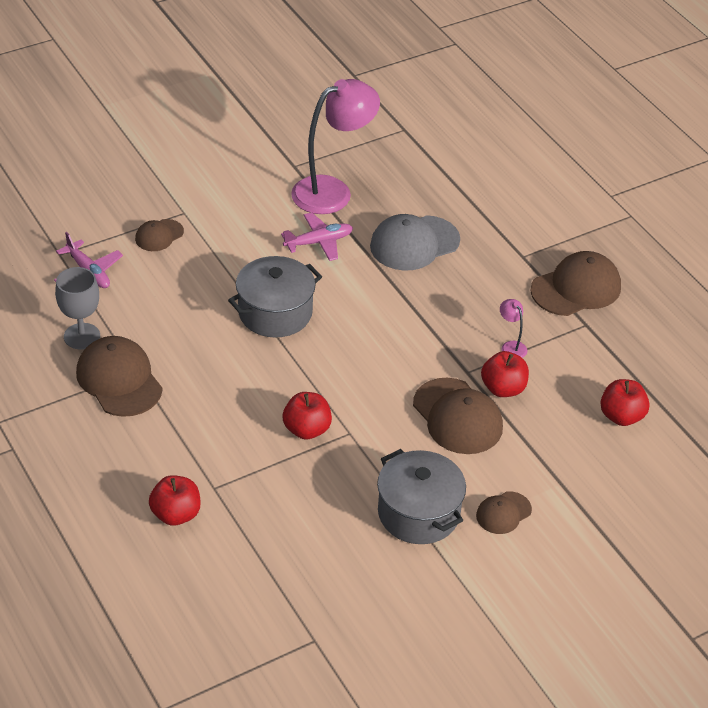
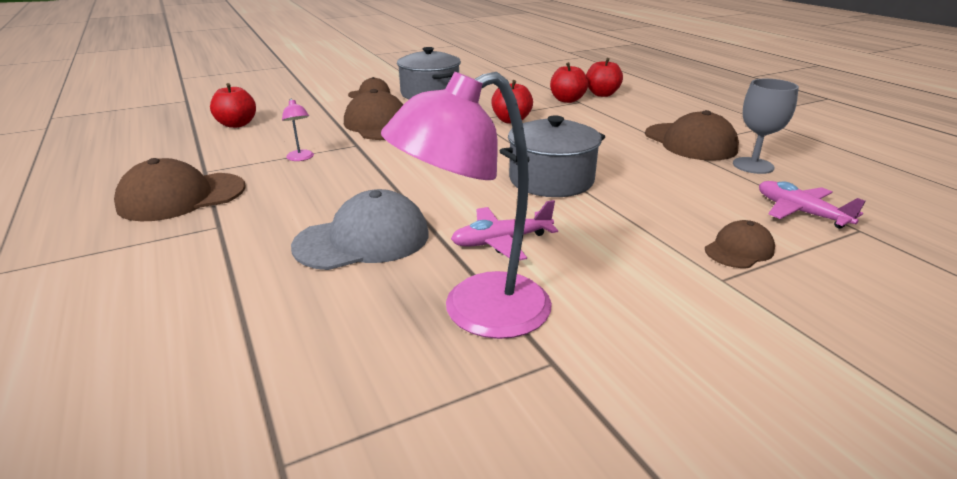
camera: 175 degrees left, 15 degrees down
red apple [481,351,529,397] -> red apple moved to [550,62,588,103]

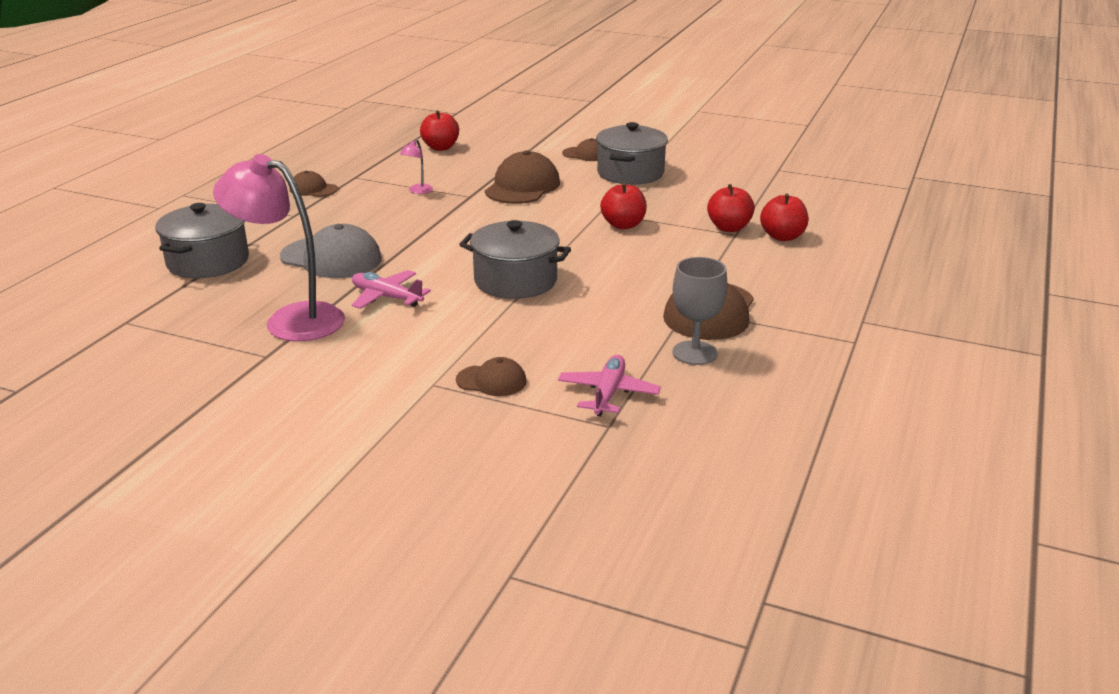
camera: 50 degrees right, 0 degrees up
brown cap [114,158,245,221] -> brown cap [290,171,338,197], size x0.55
none -> grey pot [155,203,249,278]

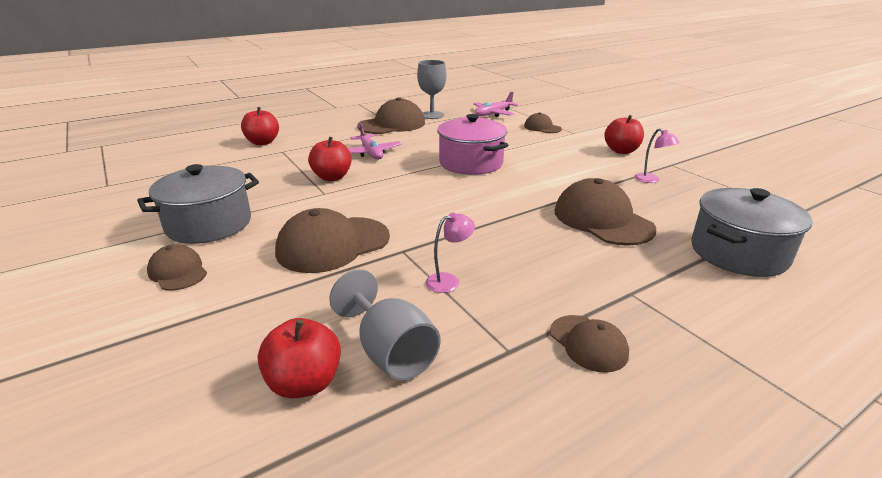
camera: 145 degrees left, 0 degrees up
pink lamp [213,154,345,341] -> pink lamp [634,128,680,183], size x0.40
grey cap [280,224,382,278] -> brown cap [554,178,656,246]
pink plane [352,270,431,309] -> pink plane moved to [348,123,402,159]
grey pot [459,220,571,299] -> pink pot [437,114,509,175]
red apple [707,184,755,232] -> red apple moved to [604,115,644,154]
none -> grey goblet [329,269,441,381]

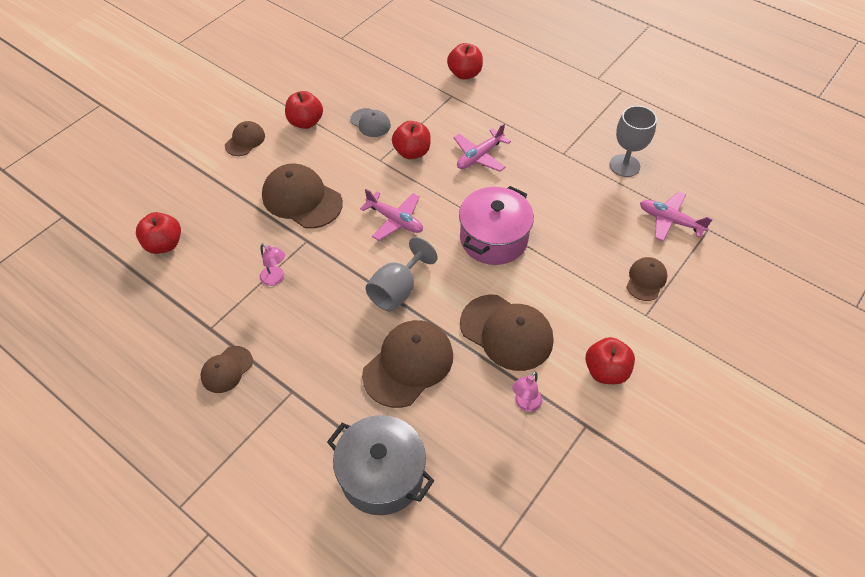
camera: 70 degrees right, 25 degrees up
grey pot [137,164,259,244] -> red apple [285,91,323,129]
grey goblet [329,269,441,381] -> grey goblet moved to [366,237,438,311]
brown cap [357,97,425,134] -> brown cap moved to [460,295,553,371]
none -> grey cap [350,108,391,137]
none -> pink plane [360,189,423,241]

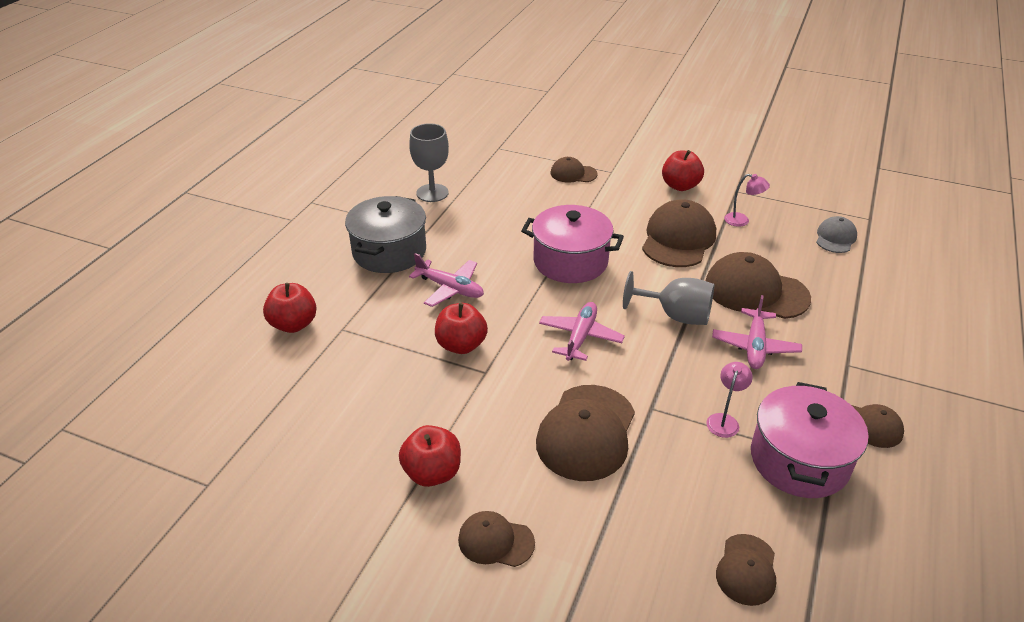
camera: 105 degrees left, 15 degrees down
red apple [136,212,181,254] -> brown cap [716,534,776,606]
grey pot [327,415,435,515] -> grey pot moved to [345,196,426,273]
grey cap [350,108,391,137] -> grey cap moved to [816,216,857,253]
pink plane [640,191,713,241] -> pink plane moved to [712,295,802,369]
none -> pink pot [751,382,869,498]

